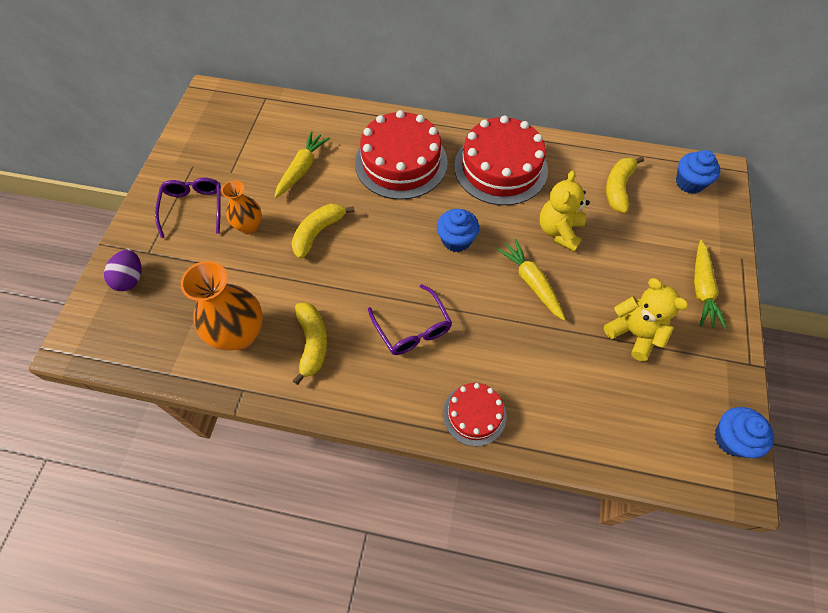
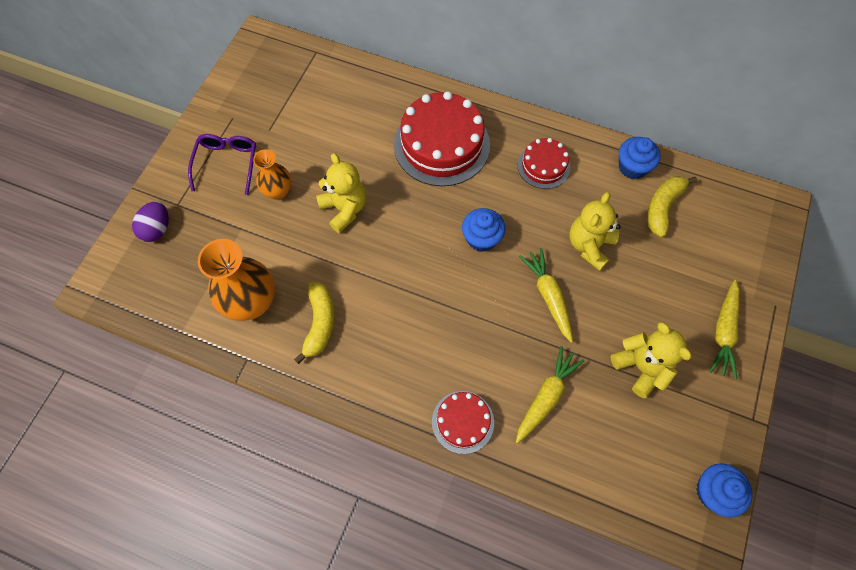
camera: 10 degrees right, 5 degrees up
yellow carrot [274,131,330,198] -> yellow carrot moved to [516,346,585,444]
yellow banana [291,204,355,259] -> yellow teddy bear [316,153,366,233]
purple glasses [368,284,452,355] -> none
red cake [454,116,548,205] -> red cake [518,138,570,189], size x0.54
blue cupcake [676,150,720,194] -> blue cupcake moved to [619,137,661,179]

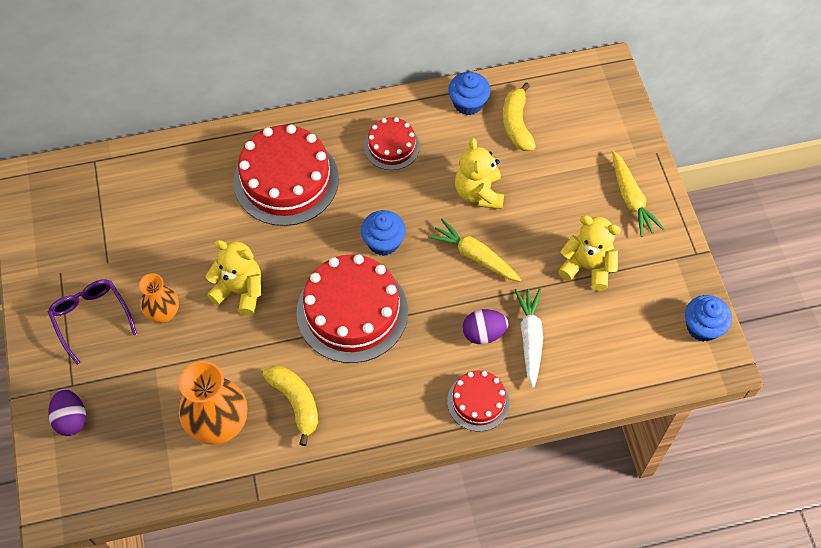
camera: 35 degrees left, 5 degrees down
yellow carrot [516,346,585,444] -> white carrot [515,288,543,388]
none -> red cake [297,254,408,363]
none -> purple egg [463,309,508,344]

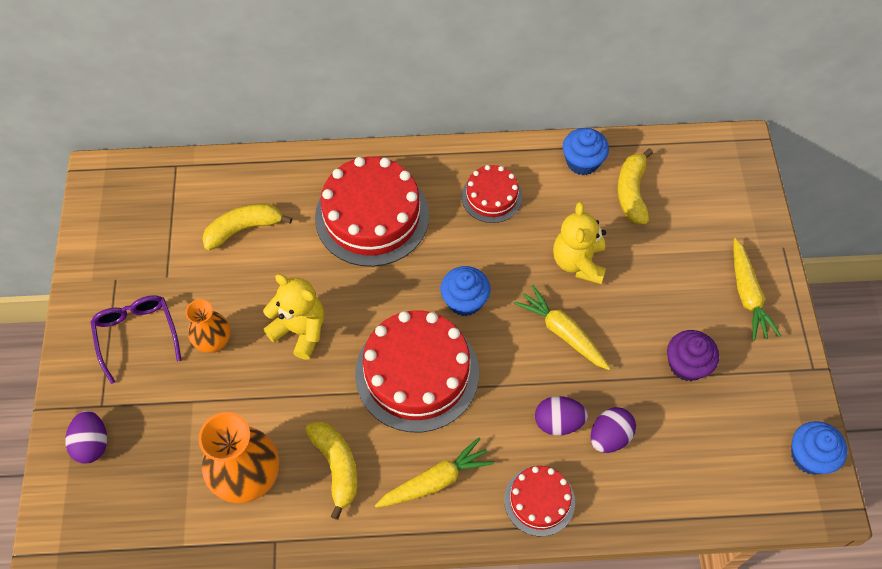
camera: 10 degrees right, 0 degrees up
white carrot [515,288,543,388] -> purple egg [591,407,636,453]
yellow teddy bear [558,215,621,291] -> purple cupcake [667,330,719,381]
none -> yellow banana [202,203,292,250]
none -> yellow carrot [375,437,494,508]

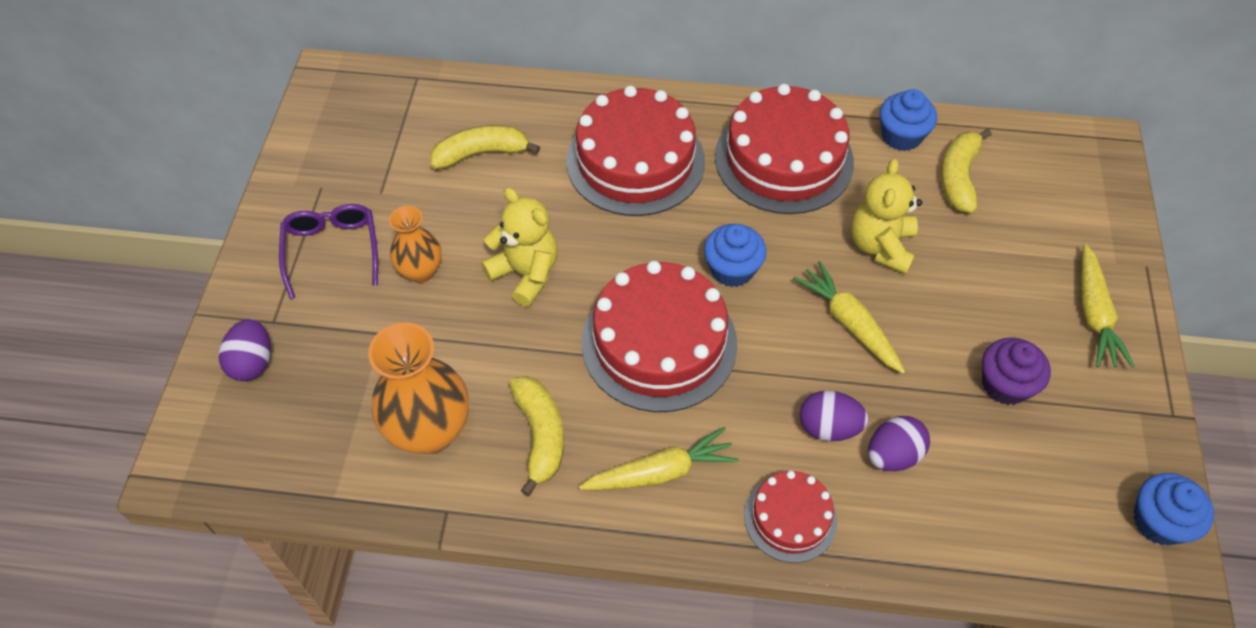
camera: 10 degrees right, 5 degrees down
red cake [461,165,522,223] -> red cake [715,84,854,214], size x1.86

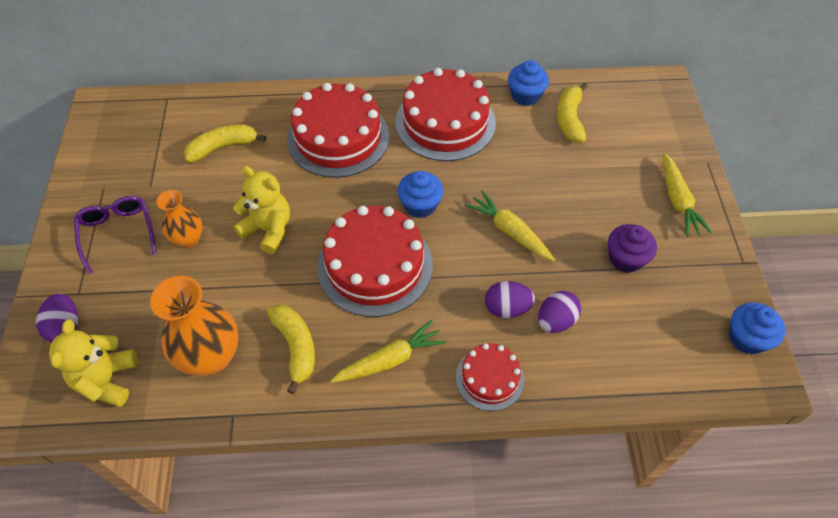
camera: 10 degrees left, 0 degrees up
yellow teddy bear [851,159,922,274] -> yellow teddy bear moved to [49,319,138,407]

